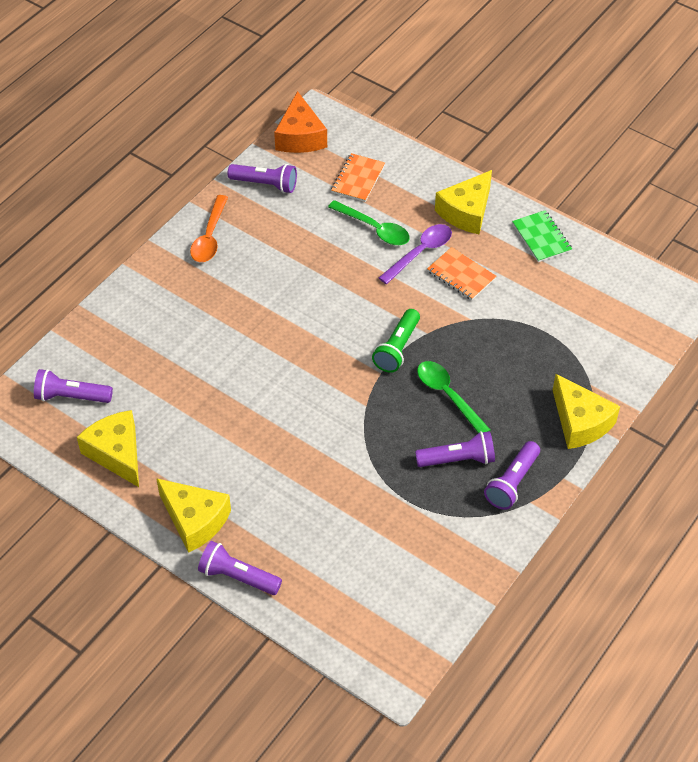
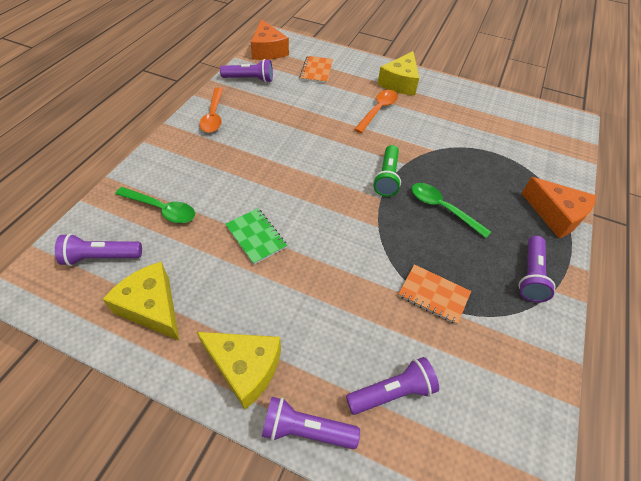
camera: 15 degrees left, 0 degrees up
green spoon [328,200,410,245] -> green spoon moved to [115,187,195,223]
purple spoon [379,224,452,284] -> orange spoon [354,90,398,133]
purple flashlight [415,431,495,467] -> purple flashlight moved to [346,357,439,415]
orange notebook [427,247,496,300] -> orange notebook moved to [398,264,471,325]
green notebook [512,210,572,262] -> green notebook moved to [225,208,287,265]
yellow cheese [553,374,620,449] -> orange cheese [521,177,596,238]

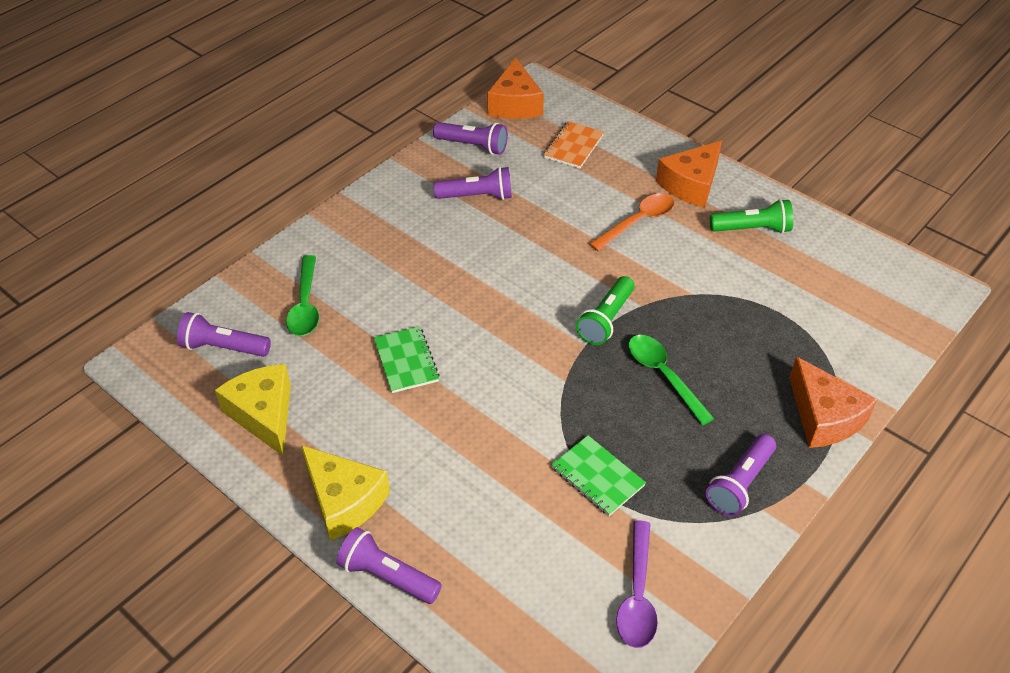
camera: 20 degrees right, 5 degrees down
green spoon [115,187,195,223] -> green spoon turned 45 degrees clockwise [286,255,319,336]
orange spoon [199,87,223,133] -> none
purple flashlight [346,357,439,415] -> purple flashlight moved to [434,167,512,200]
yellow cheese [378,51,419,95] -> orange cheese [656,141,722,207]
orange notebook [398,264,471,325] -> green notebook [551,435,646,516]
none -> purple spoon [616,520,658,648]
none -> green flashlight [710,199,793,233]

